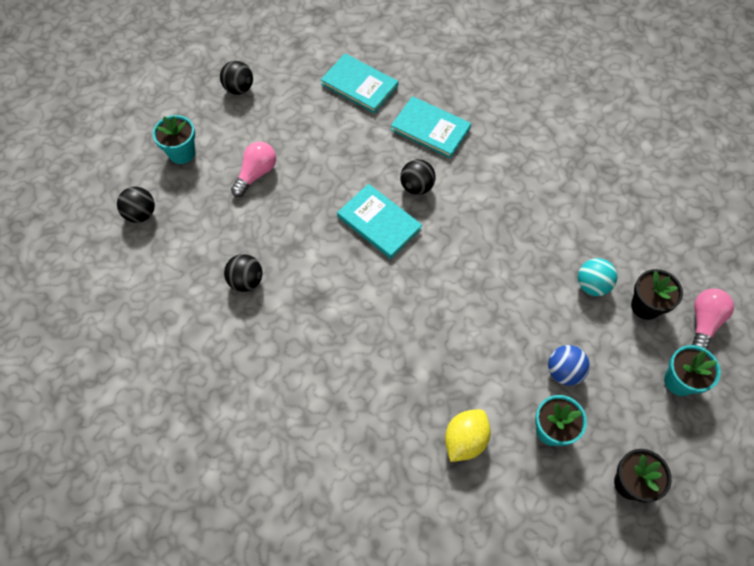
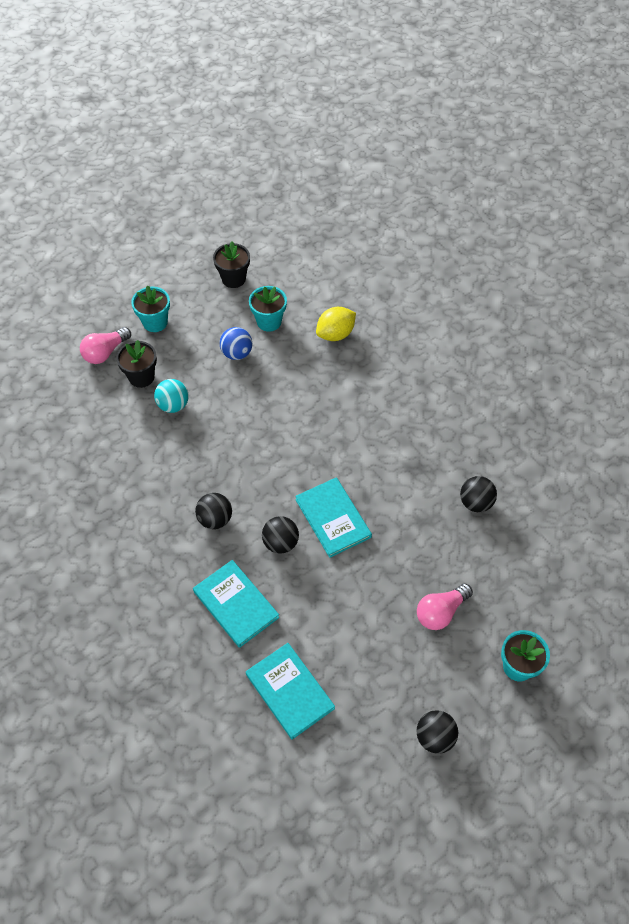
camera: 160 degrees left, 5 degrees down
black ball [117,187,155,223] -> black ball moved to [195,493,232,529]

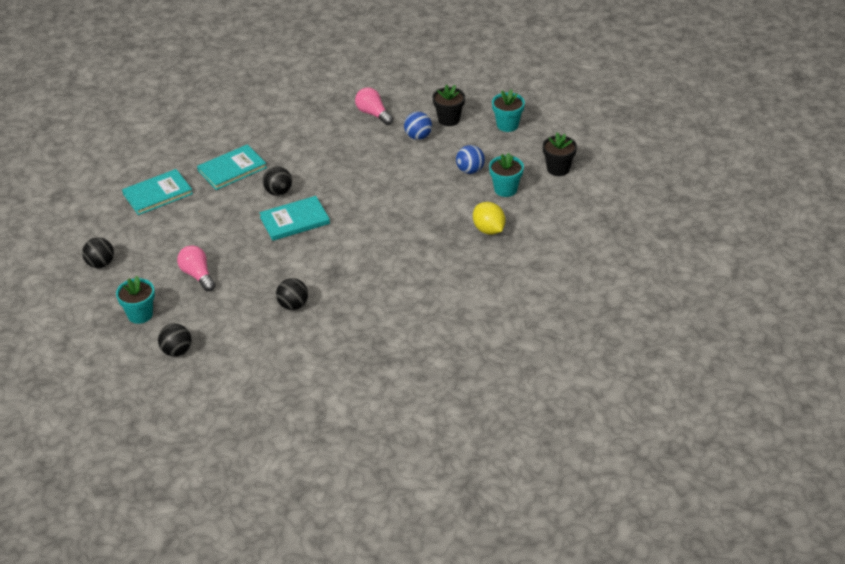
camera: 95 degrees right, 15 degrees down
pink light bulb [80,327,131,364] -> pink light bulb moved to [355,87,393,125]
turquoise ball [154,379,189,413] -> blue ball [404,112,432,140]
black ball [195,493,232,529] -> black ball moved to [158,324,191,357]

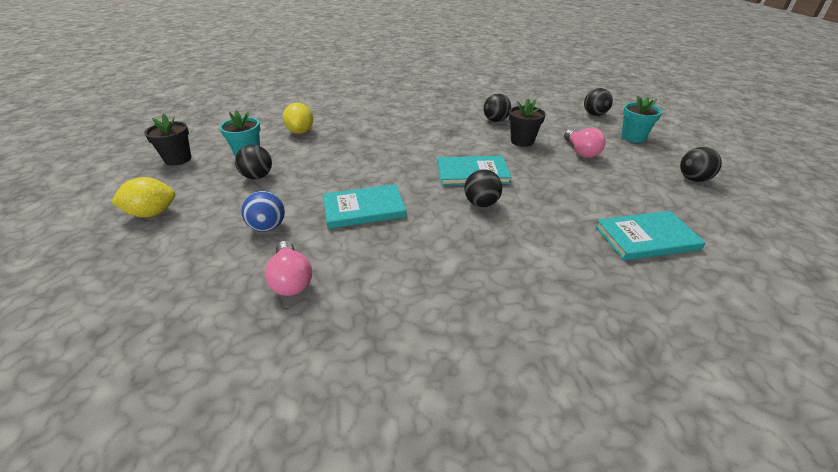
camera: 160 degrees left, 5 degrees down
turquoise book [197,144,267,190] -> turquoise book moved to [323,184,407,229]
black flower pot [433,85,465,126] -> black flower pot moved to [509,99,546,147]
blue ball [456,145,485,174] -> black ball [235,145,272,179]
turquoise flower pot [492,89,525,132] -> yellow lemon [111,177,175,218]

